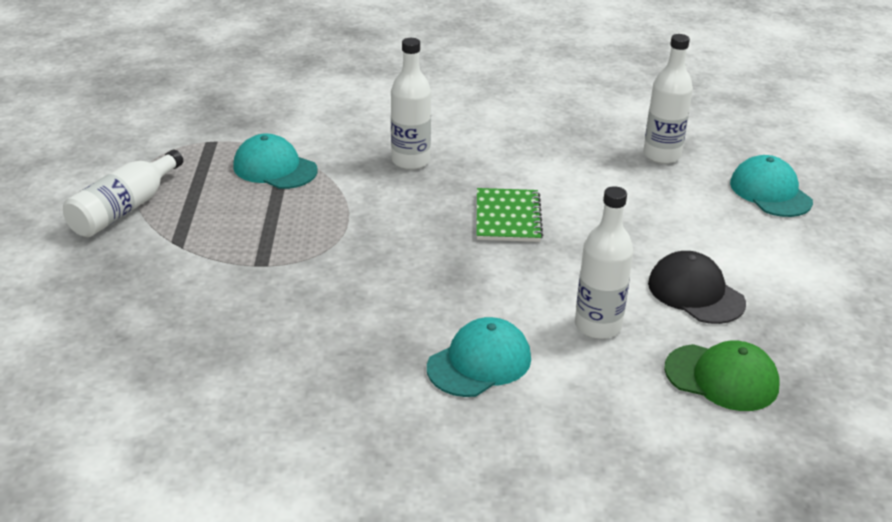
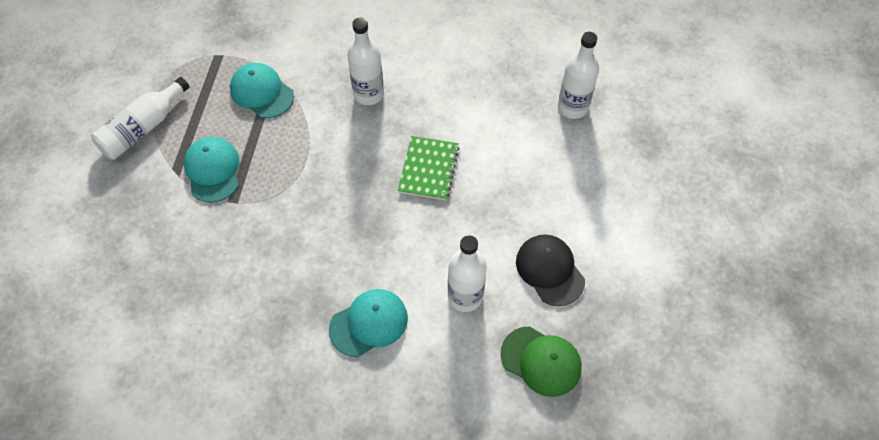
camera: 10 degrees right, 25 degrees up
turquoise cap [730,155,813,217] -> turquoise cap moved to [184,137,239,203]

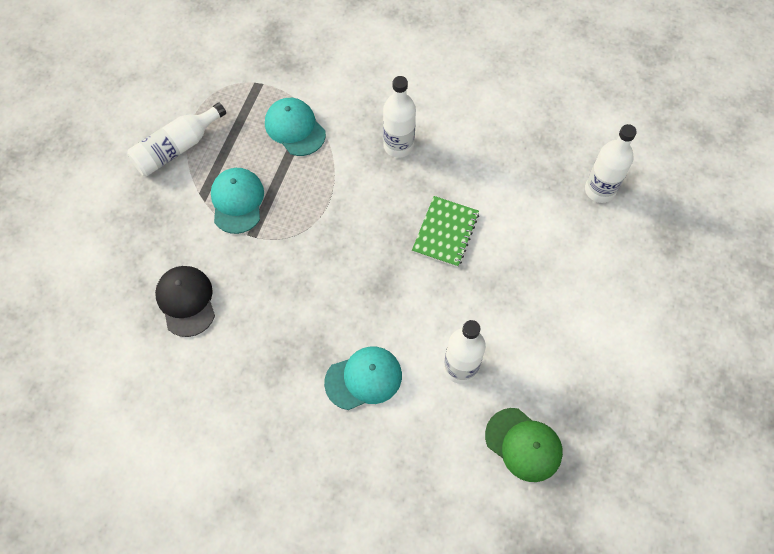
camera: 10 degrees right, 5 degrees up
black cap [516,234,585,306] -> black cap moved to [155,266,215,337]

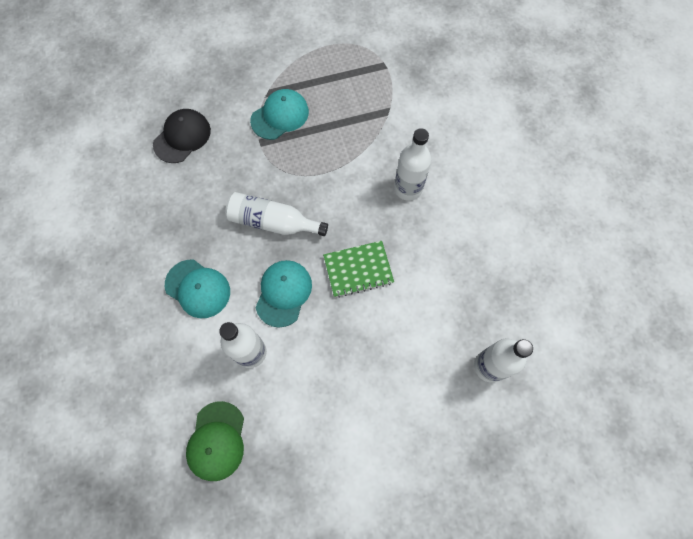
camera: 55 degrees right, 5 degrees up
white bottle [127,102,226,176] -> white bottle moved to [225,192,328,236]
turquoise cap [265,98,326,156] -> turquoise cap moved to [255,260,312,327]

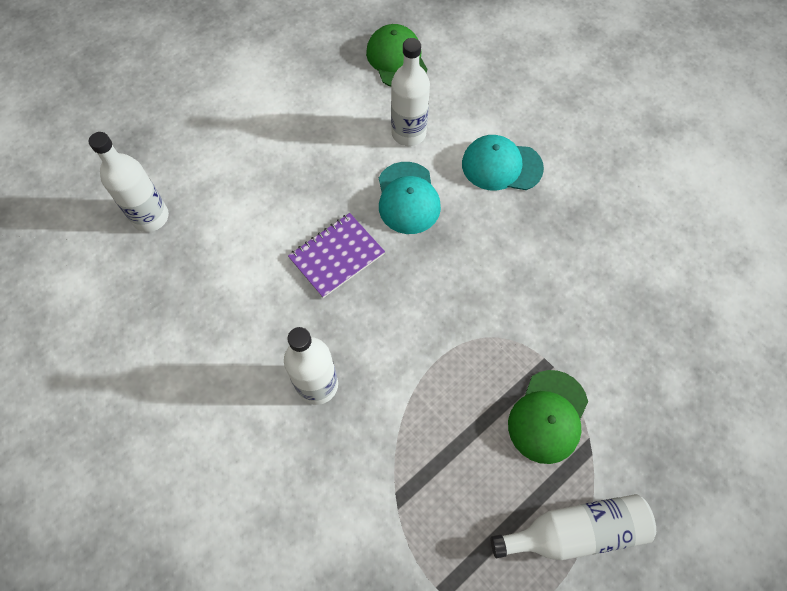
camera: 155 degrees right, 5 degrees down
black cap [153,109,211,163] -> none
white bottle [225,192,328,236] -> white bottle moved to [491,494,656,560]
turquoise cap [250,89,309,140] -> green cap [508,370,588,464]
green notebook [323,241,394,298] -> purple notebook [288,213,385,298]

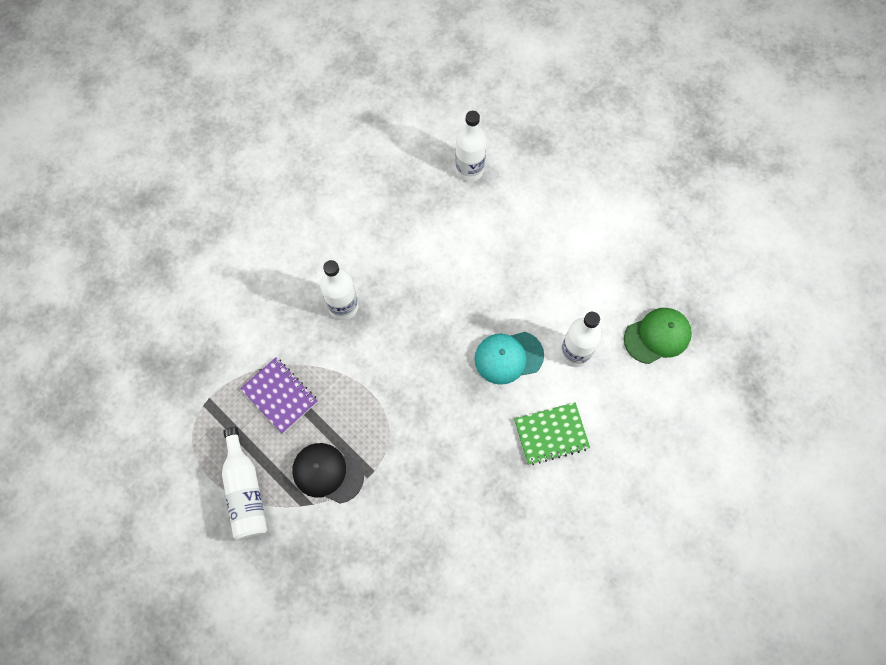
camera: 85 degrees right, 5 degrees up
purple notebook [288,213,385,298] -> purple notebook moved to [240,357,318,434]
turquoise cap [462,135,544,190] -> green notebook [514,402,590,465]
green cap [508,370,588,464] -> black cap [292,443,364,504]

